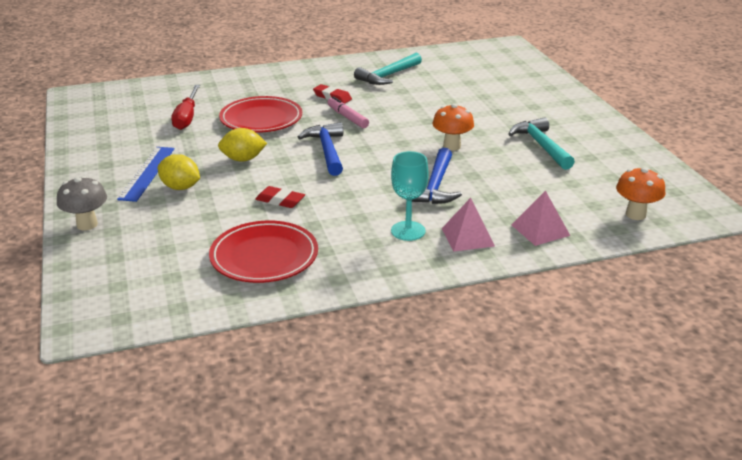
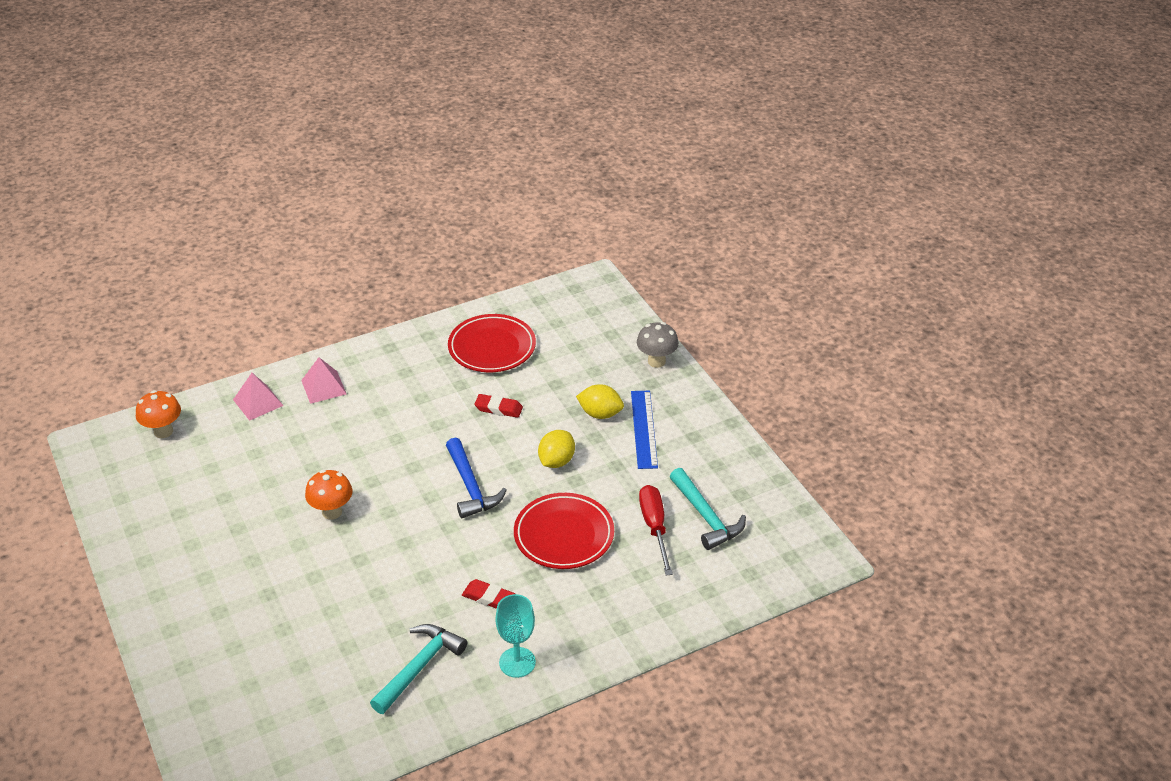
camera: 170 degrees right, 10 degrees up
yellow lemon [218,128,267,162] -> yellow lemon turned 45 degrees counterclockwise [538,430,575,468]
pink marker [327,96,369,128] -> none
turquoise goblet [391,151,429,241] -> turquoise goblet moved to [496,594,536,678]
blue hammer [412,148,462,204] -> none
turquoise hammer [508,117,575,170] -> turquoise hammer moved to [670,468,746,550]

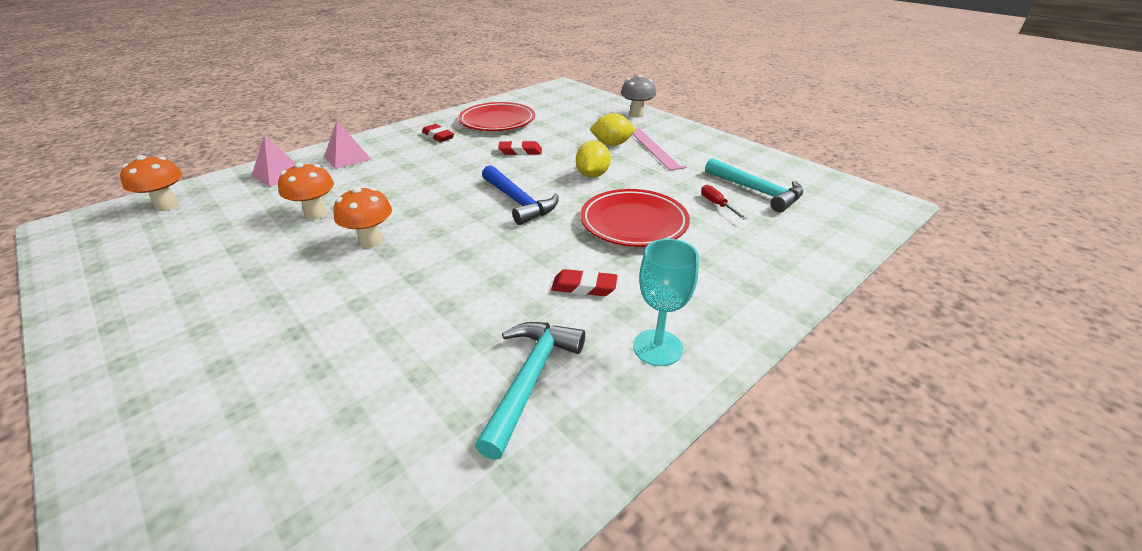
camera: 15 degrees left, 5 degrees down
blue ruler [631,391,658,469] -> pink ruler [633,128,687,170]
red screwdriver [639,485,673,576] -> red screwdriver [701,185,747,220], size x0.56
none -> orange mushroom [278,162,334,220]
none -> red eraser [422,124,454,142]

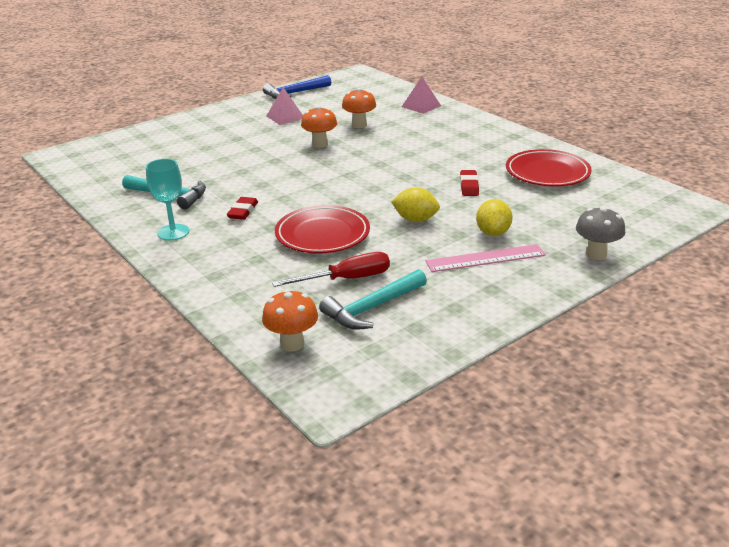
camera: 95 degrees right, 5 degrees down
orange mushroom [120,155,182,211] -> orange mushroom moved to [262,289,318,352]
pink pyramid [324,121,371,169] -> pink pyramid moved to [267,87,303,125]
red eraser [422,124,454,142] -> none
blue hammer [482,165,558,225] -> blue hammer moved to [263,75,331,99]
red screwdriver [701,185,747,220] -> red screwdriver [272,252,390,287], size x1.78

